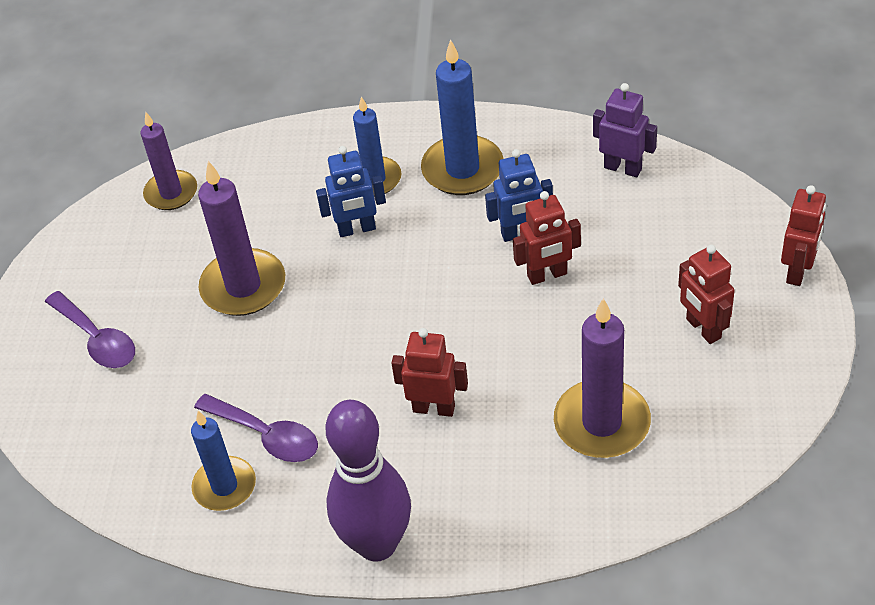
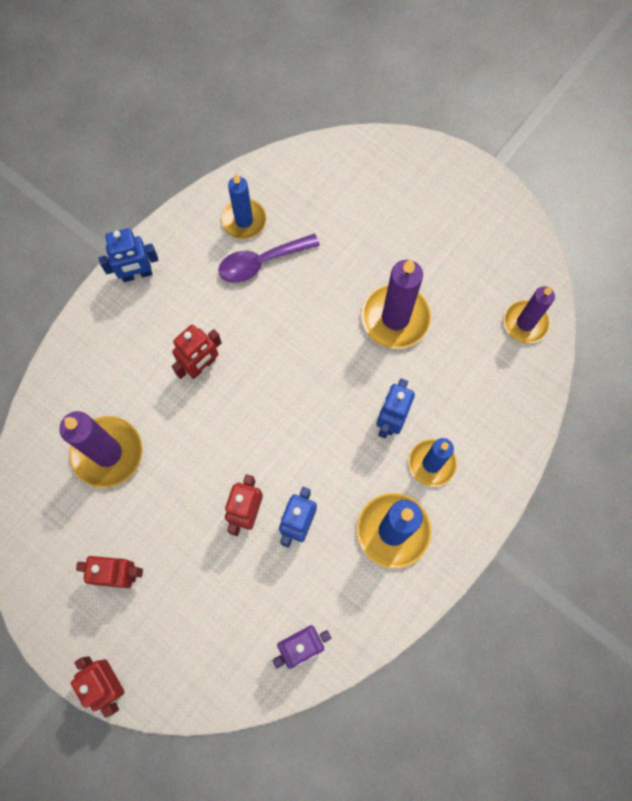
camera: 120 degrees right, 25 degrees up
purple spoon [45,291,135,368] -> none
purple bowling pin [325,400,411,562] -> blue robot [99,228,158,282]

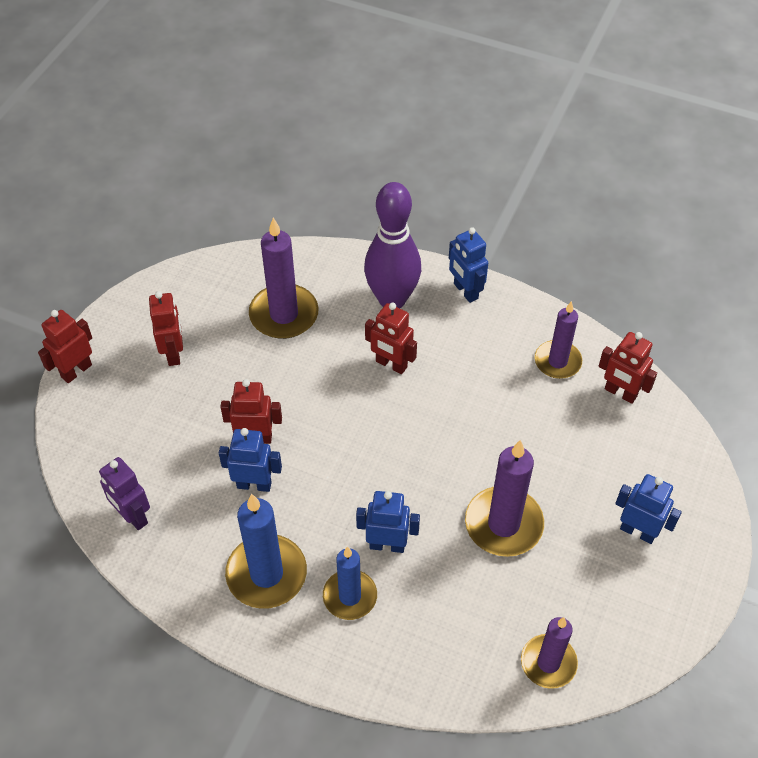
camera: 75 degrees right, 20 degrees down
purple spoon [218,234,320,282] -> none
blue candle [221,174,266,239] -> purple candle [535,301,582,379]
none -> purple bowling pin [364,182,421,308]
none -> red robot [599,332,657,404]
none -> blue robot [615,474,682,544]

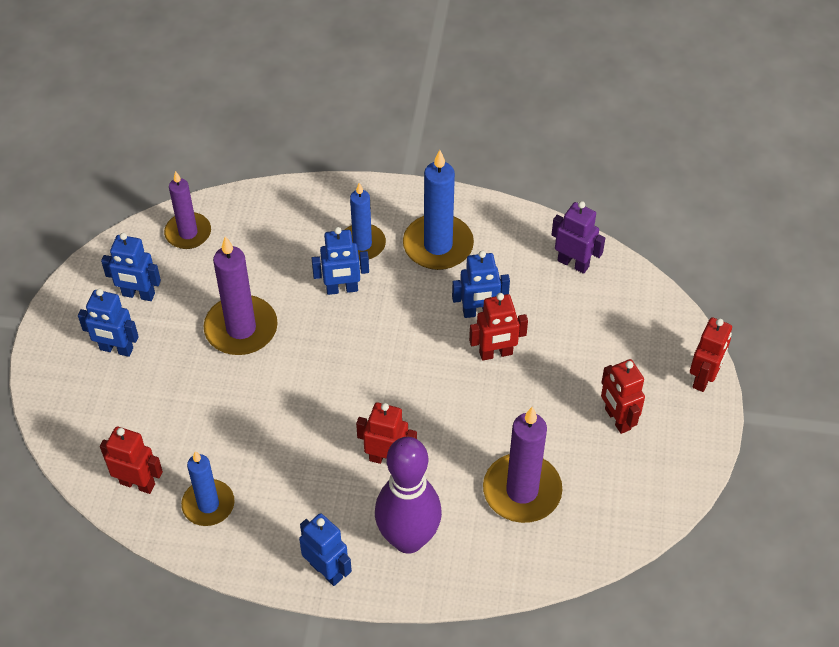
camera: 165 degrees right, 0 degrees up
purple candle [535,301,582,379] -> blue candle [181,451,234,526]
none -> blue robot [101,233,161,301]

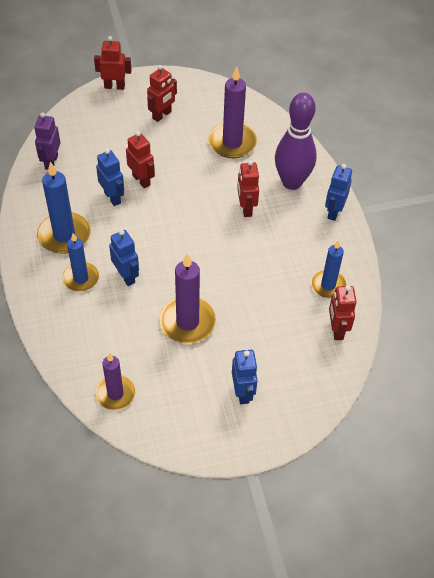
camera: 115 degrees left, 0 degrees up
blue robot [101,233,161,301] -> none

